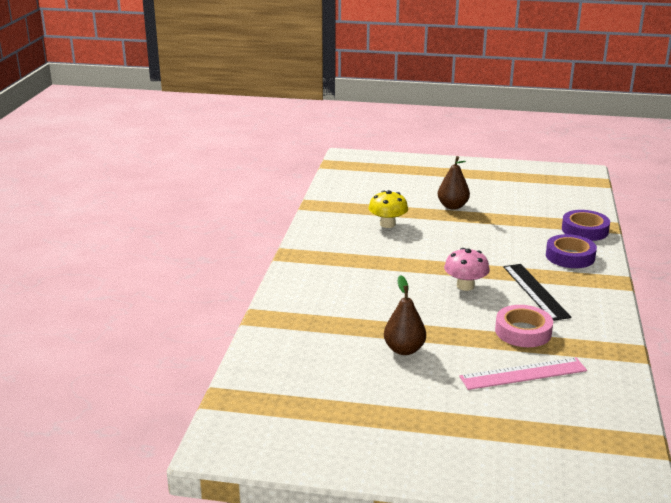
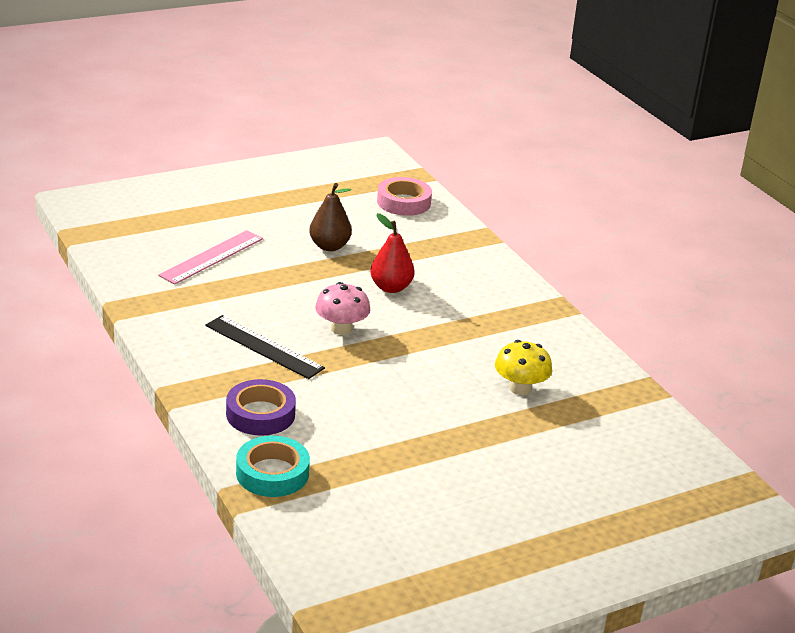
camera: 140 degrees right, 5 degrees up
brown pear [438,156,470,210] -> none
pink tape [495,305,553,347] -> pink tape moved to [377,177,432,216]
purple tape [562,210,610,241] -> turquoise tape [236,436,310,497]
none -> red pear [370,213,415,293]

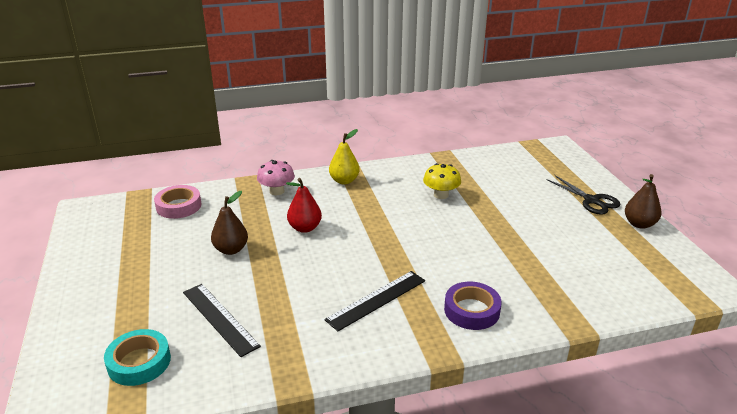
camera: 75 degrees left, 0 degrees up
pink ruler [158,230,263,284] -> black ruler [183,284,261,357]
turquoise tape [236,436,310,497] -> turquoise tape moved to [104,329,171,386]
pink mushroom [315,282,370,335] -> pink mushroom moved to [257,160,295,195]
none -> yellow pear [329,129,360,184]
none -> black scissors [546,175,621,215]
none -> brown pear [625,174,661,229]

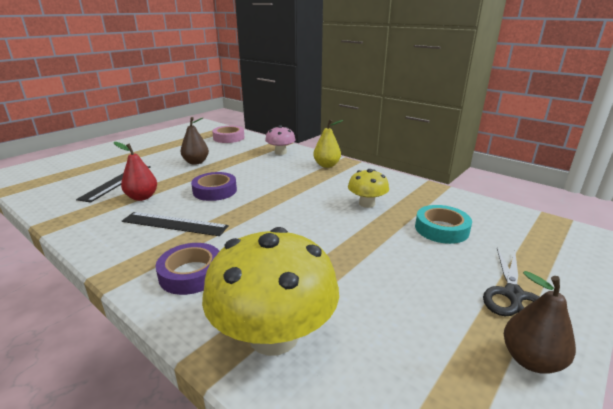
camera: 55 degrees right, 5 degrees down
turquoise tape [104,329,171,386] -> turquoise tape moved to [415,205,472,244]
red pear [286,178,322,233] -> red pear moved to [114,142,157,201]
none -> purple tape [191,172,237,201]
none -> yellow mushroom [202,227,339,356]

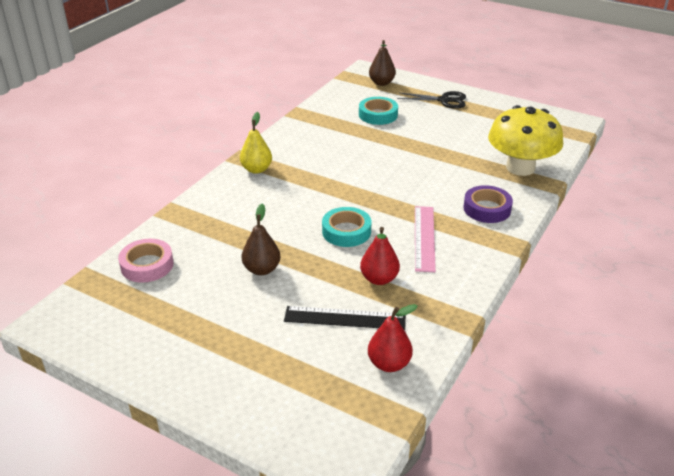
camera: 100 degrees left, 10 degrees up
black ruler [122,212,229,236] -> pink ruler [415,206,436,272]
purple tape [191,172,237,201] -> turquoise tape [322,207,371,247]
pink mushroom [265,125,296,155] -> none
yellow mushroom [348,169,389,208] -> none
brown pear [504,271,576,373] -> brown pear moved to [369,40,396,86]
none -> red pear [368,304,418,372]

